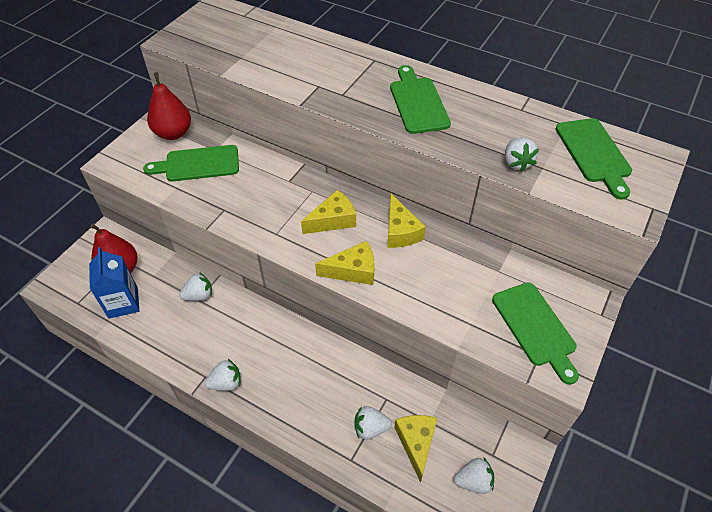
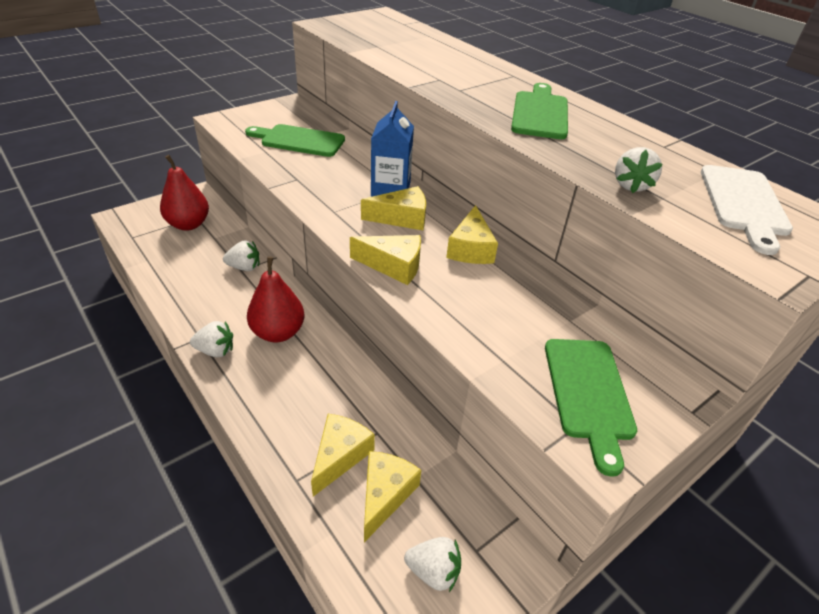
camera: 20 degrees right, 10 degrees down
blue carton [89,247,139,319] -> blue carton moved to [371,101,414,196]
red pear [147,72,191,140] -> red pear moved to [247,256,304,342]
white strawberry [354,406,392,440] -> yellow cheese [311,414,375,496]
green cutting board [556,118,632,199] -> white cutting board [701,165,793,255]

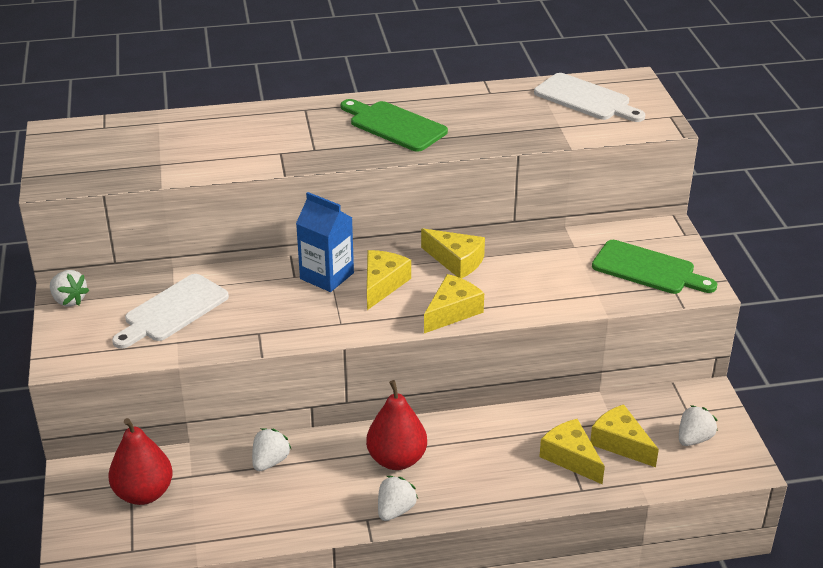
camera: 60 degrees left, 5 degrees down
green cutting board [245,124,345,157] -> white cutting board [112,274,229,349]
white strawberry [615,147,663,193] -> white strawberry moved to [50,270,89,306]

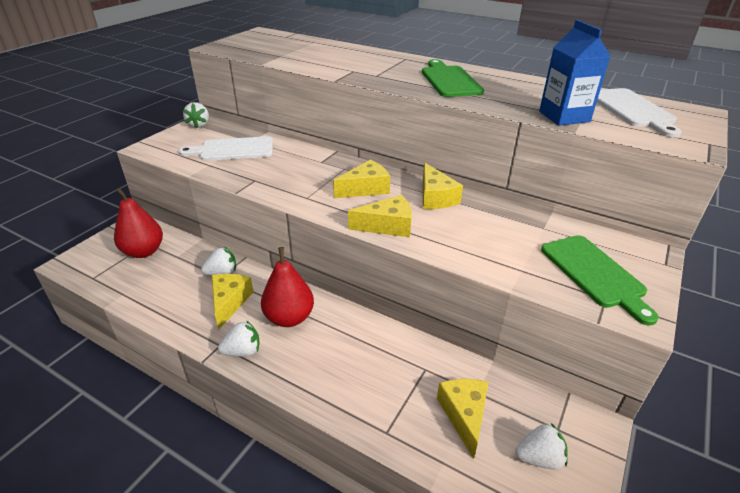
camera: 40 degrees right, 0 degrees up
blue carton [296,192,354,292] -> blue carton moved to [539,20,610,126]
yellow cheese [539,419,605,484] -> yellow cheese moved to [212,274,253,330]

